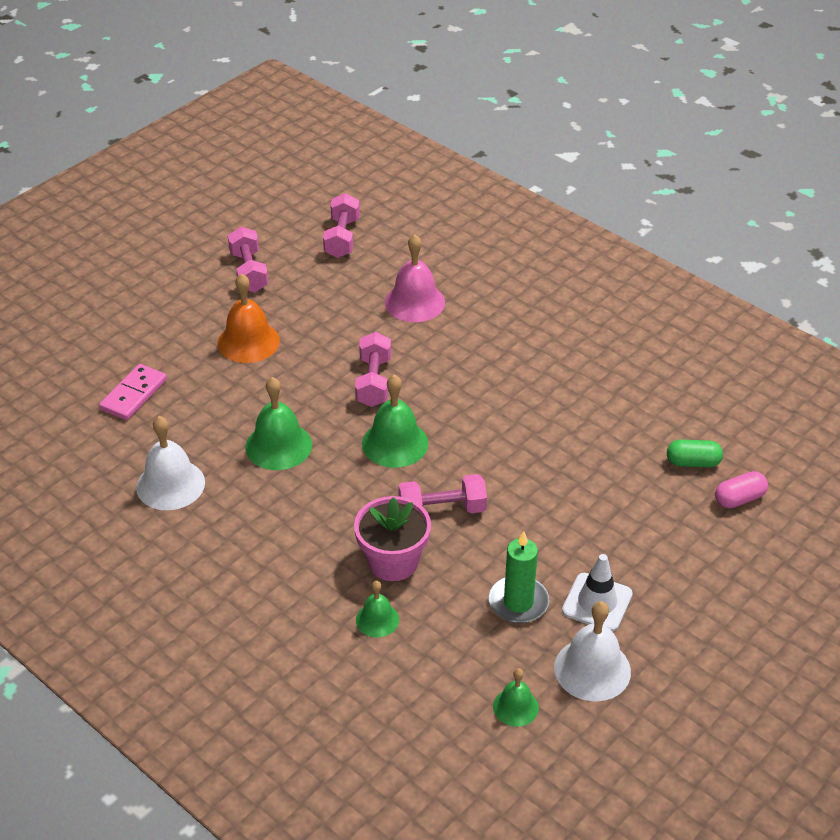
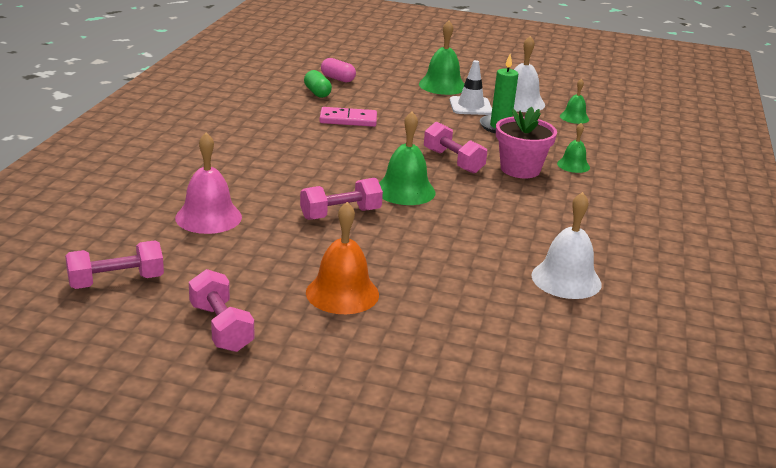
camera: 120 degrees left, 15 degrees down
pink domino [99,364,167,420] -> pink domino moved to [320,107,377,127]
pink dumbbell [228,227,268,292] -> pink dumbbell turned 75 degrees counterclockwise [189,269,254,352]
green bell [245,377,312,470] -> green bell moved to [419,20,464,95]

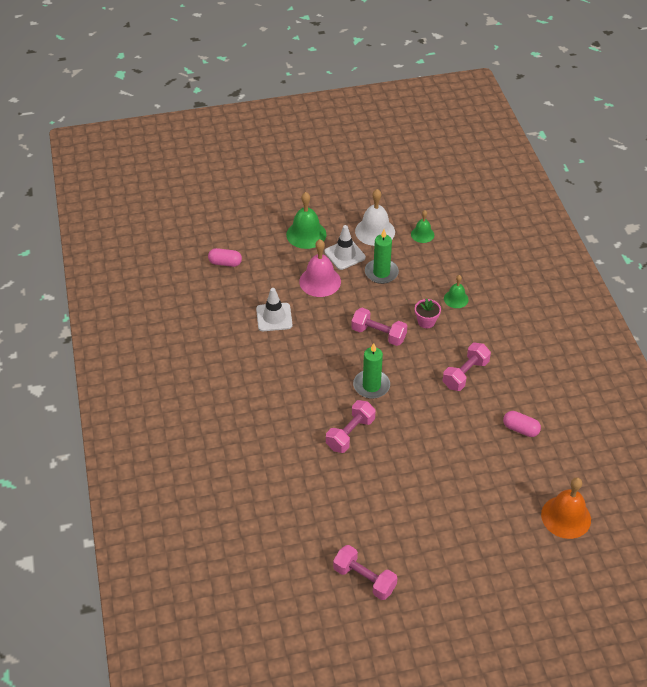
camera: 25 degrees left, 20 degrees up
pink dumbbell [65,241,164,289] -> pink dumbbell moved to [443,343,491,391]
pink bell [175,132,242,234] -> pink bell moved to [299,239,341,297]
green capsule [304,70,332,98] -> none
orange bell [306,202,379,314] -> orange bell moved to [541,477,591,539]
pink domino [320,107,377,127] -> white traffic cone [256,288,292,331]
green bell [379,112,436,205] -> green candle [353,343,390,399]
pink flower pot [496,106,557,178] -> pink flower pot [415,299,441,328], size x0.58
white bell [531,192,601,299] -> pink capsule [503,411,541,437]

